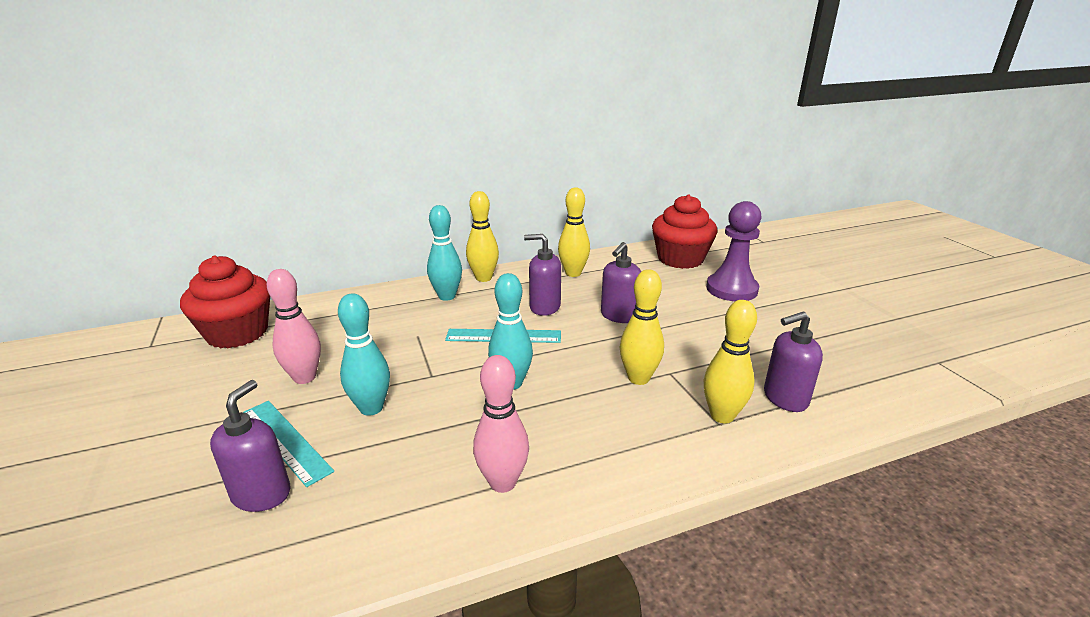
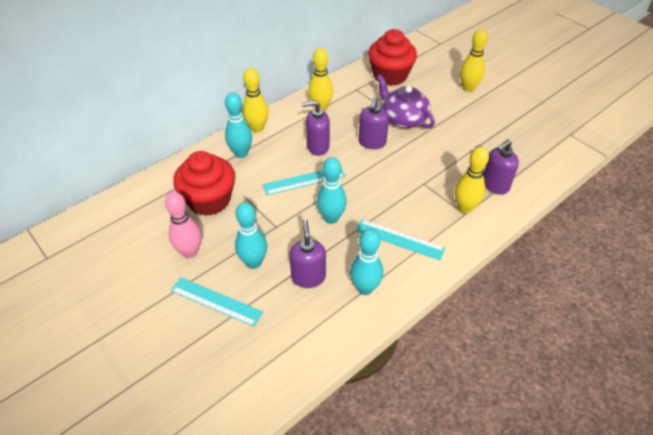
camera: 20 degrees left, 20 degrees up
red cupcake [180,255,270,349] -> red cupcake moved to [173,151,235,216]
purple soap dispenser [210,380,291,512] -> purple soap dispenser moved to [289,220,326,288]
pink bowling pin [473,355,529,493] -> turquoise bowling pin [350,229,383,295]
yellow bowling pin [620,269,664,385] -> yellow bowling pin moved to [460,29,488,92]
purple pawn [706,201,762,301] -> none
none -> turquoise ruler [355,219,445,260]
none -> purple teapot [376,74,435,129]

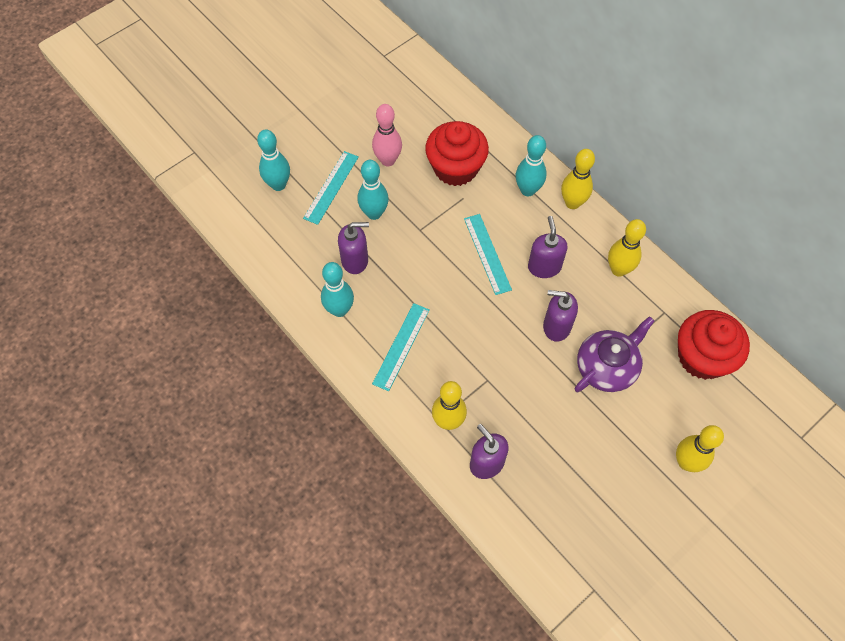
camera: 90 degrees right, 15 degrees up
turquoise bowling pin [317,157,347,224] -> turquoise bowling pin moved to [257,129,290,191]

